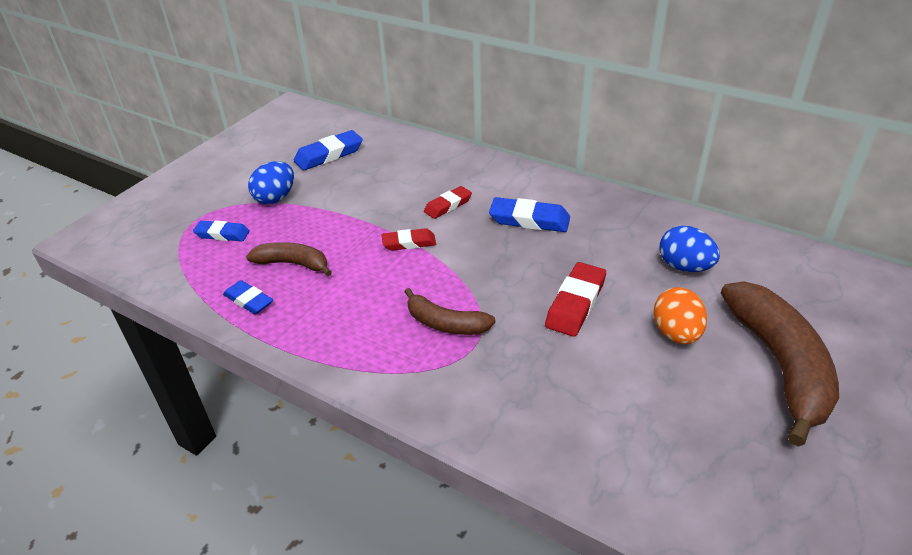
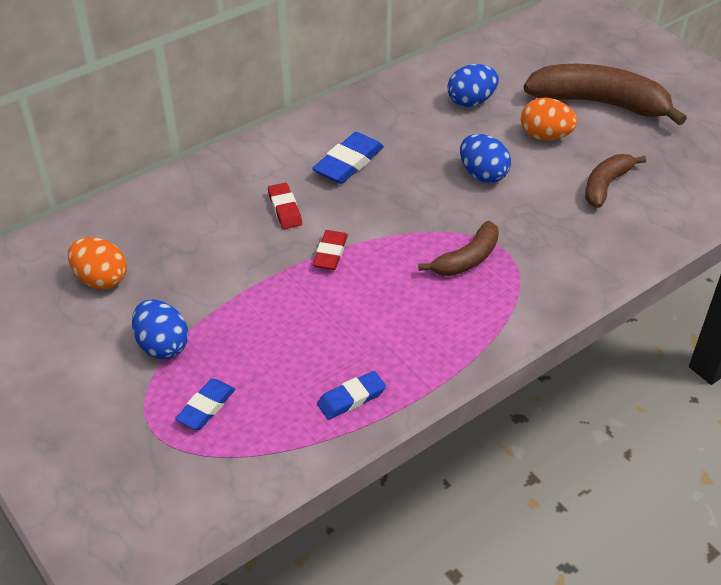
camera: 70 degrees left, 5 degrees up
brown banana [246,242,332,276] -> brown banana moved to [585,154,646,208]
blue eraser [294,130,363,170] -> orange egg [68,237,127,289]
red eraser [545,262,606,337] -> blue egg [460,134,511,183]

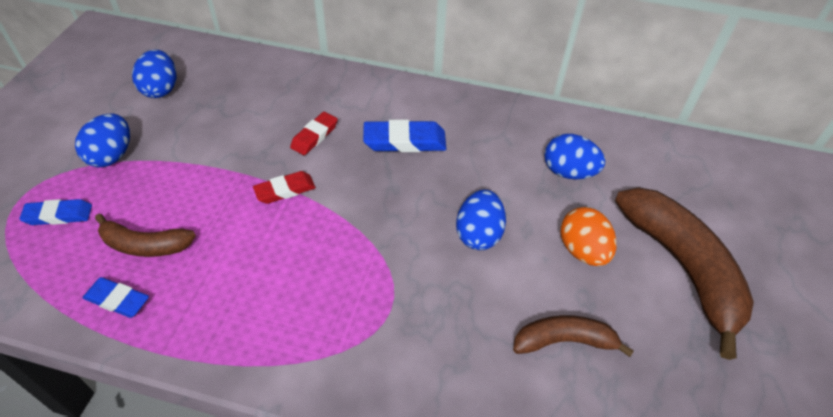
camera: 50 degrees right, 5 degrees up
orange egg [68,237,127,289] -> blue egg [132,50,176,98]
brown banana [418,221,499,276] -> brown banana moved to [95,214,196,257]

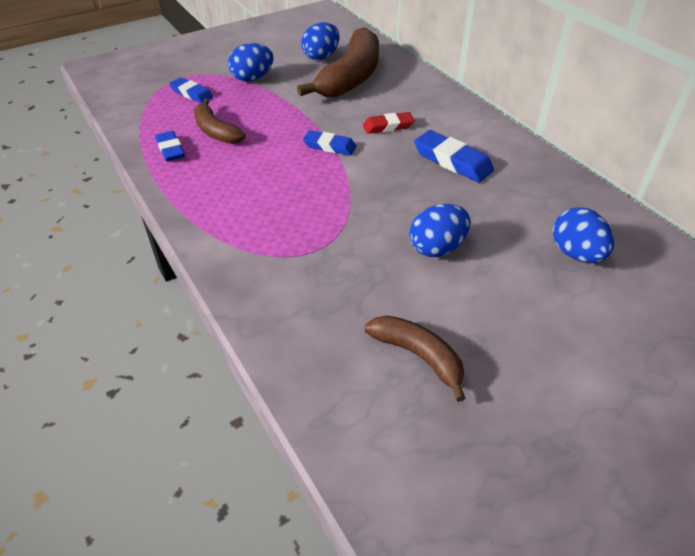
camera: 45 degrees right, 5 degrees down
red eraser [253,171,316,204] -> blue eraser [303,130,357,156]
orange egg [561,207,616,266] -> none
brown banana [615,187,754,360] -> brown banana moved to [297,27,379,97]

